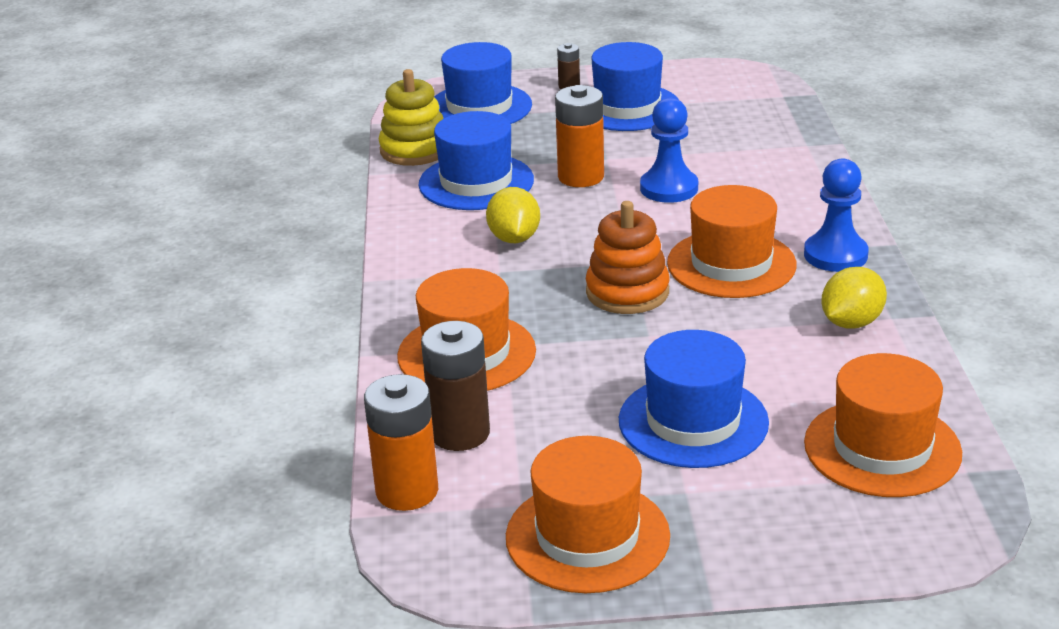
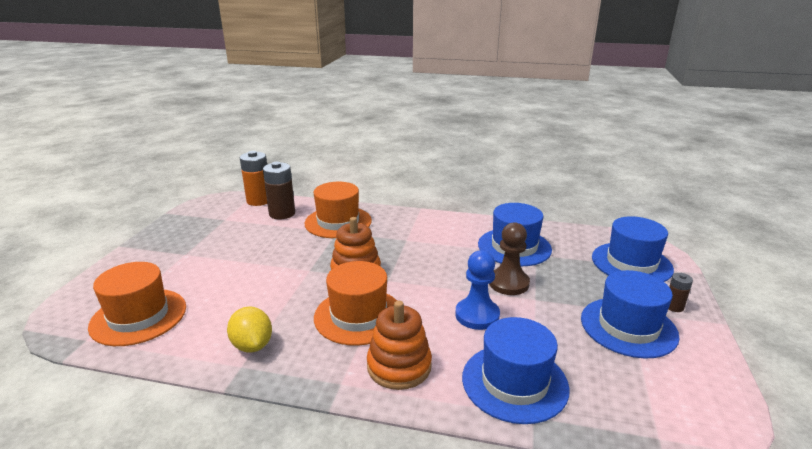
camera: 105 degrees right, 5 degrees down
yellow stacking toy [379,69,444,166] -> none
yellow lemon [486,187,540,243] -> none
orange hat [506,436,670,593] -> none
orange battery [555,85,604,187] -> brown pawn [489,222,530,295]
blue hat [619,330,769,468] -> blue hat moved to [462,317,570,424]
blue pawn [804,158,869,272] -> none
none -> orange stacking toy [367,301,432,390]

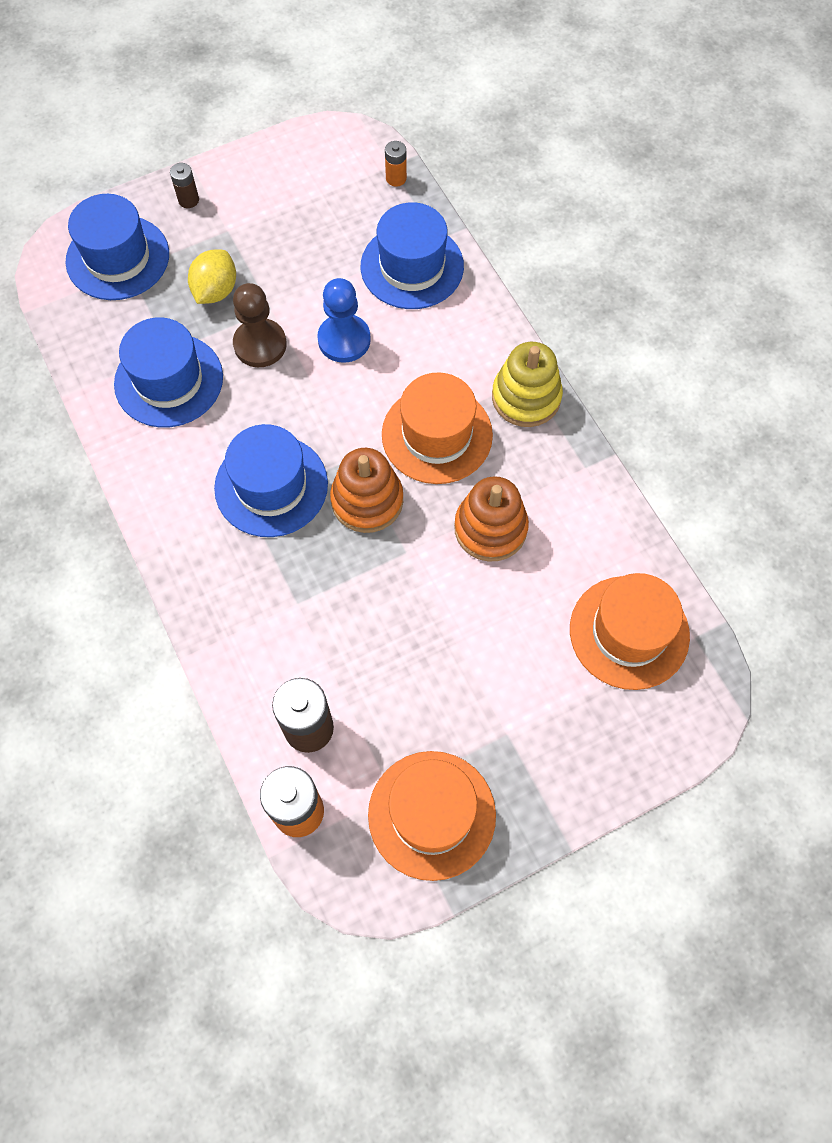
camera: 130 degrees left, 40 degrees up
yellow lemon [227,306,272,352] -> yellow lemon moved to [188,250,236,304]
orange hat [305,182,372,238] -> orange hat moved to [368,751,496,881]
orange stacking toy [367,301,432,390] -> orange stacking toy moved to [454,476,529,562]
blue hat [581,270,680,358] -> blue hat moved to [214,424,328,537]
none -> orange battery [385,141,407,187]
none -> yellow stacking toy [492,342,563,427]

